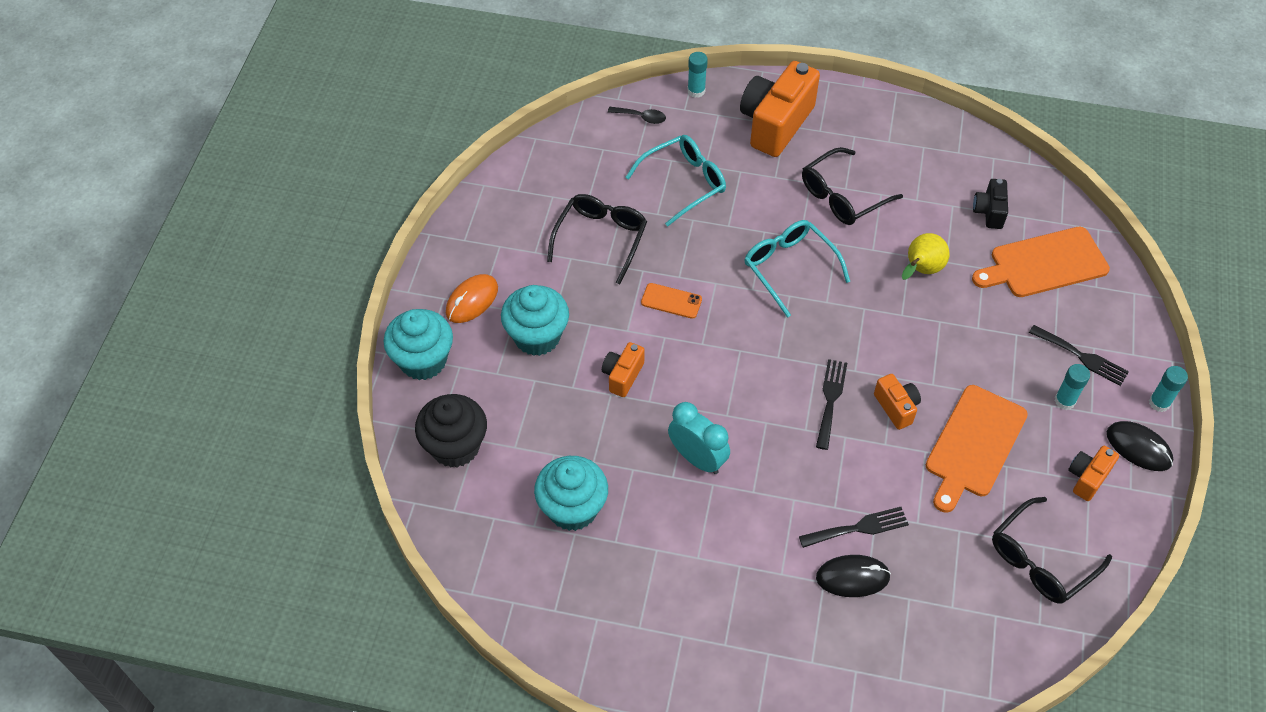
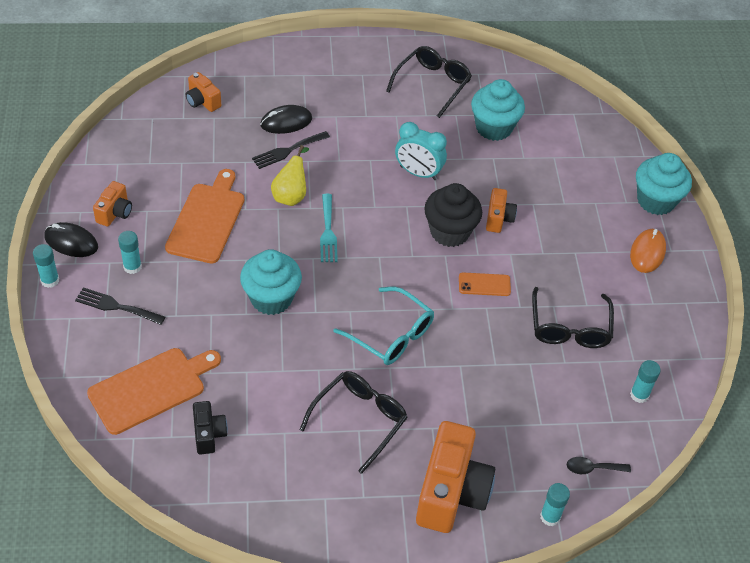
camera: 160 degrees right, 5 degrees down
black cupcake [415,394,487,467] -> black cupcake moved to [424,183,482,247]
turquoise cupcake [501,285,569,356] -> turquoise cupcake moved to [240,249,302,315]
turquoise glasses [625,135,726,226] -> none
black fork [816,359,847,450] -> turquoise fork [320,194,338,262]
orange camera [874,374,921,430] -> orange camera moved to [186,72,221,112]
yellow pear [902,233,950,280] -> yellow pear moved to [271,145,309,206]
black glasses [992,497,1112,604] -> black glasses moved to [386,46,472,118]
none -> turquoise glue stick [630,360,661,403]

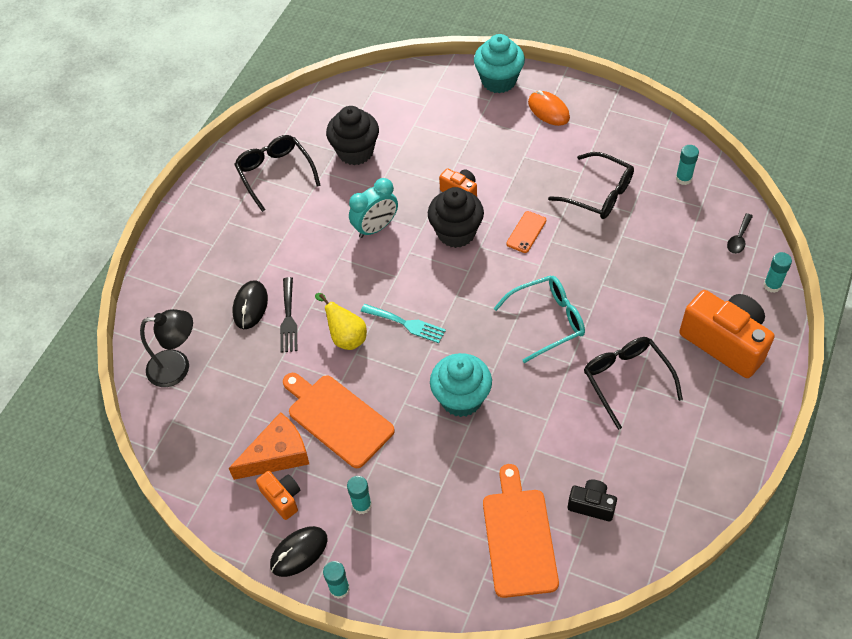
camera: 55 degrees left, 5 degrees up
black fork [75,287,165,325] -> none
orange camera [186,72,221,112] -> black lamp [140,309,193,387]
turquoise cupcake [471,79,525,141] -> black cupcake [326,106,379,165]
none -> orange cheese [229,412,309,480]

